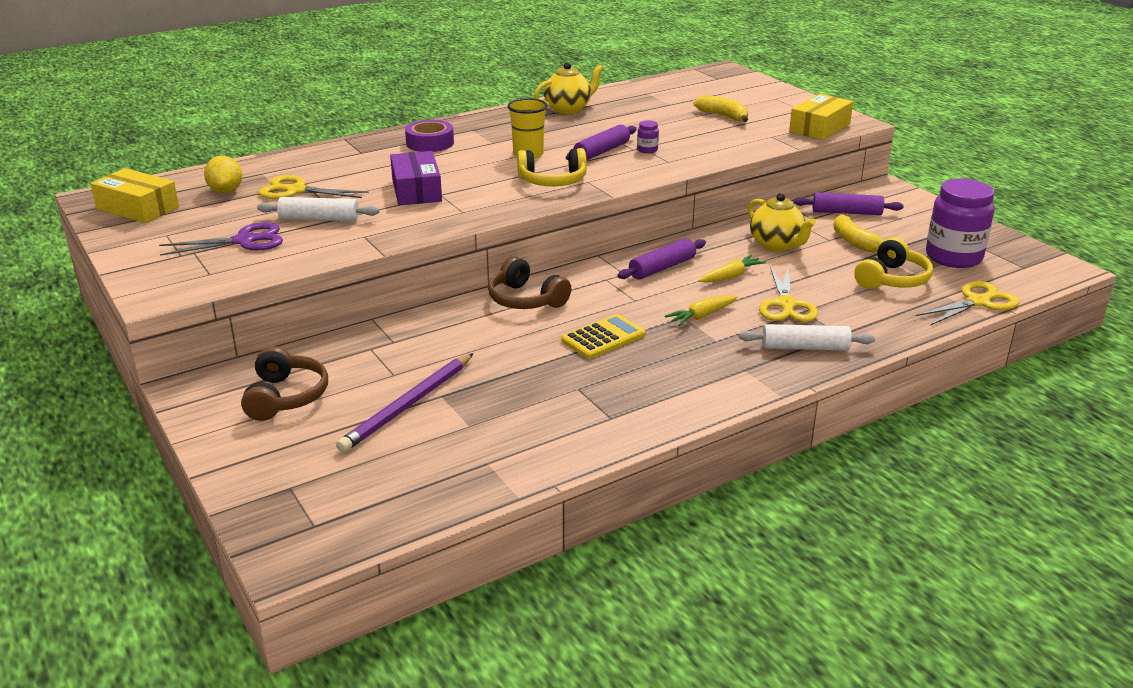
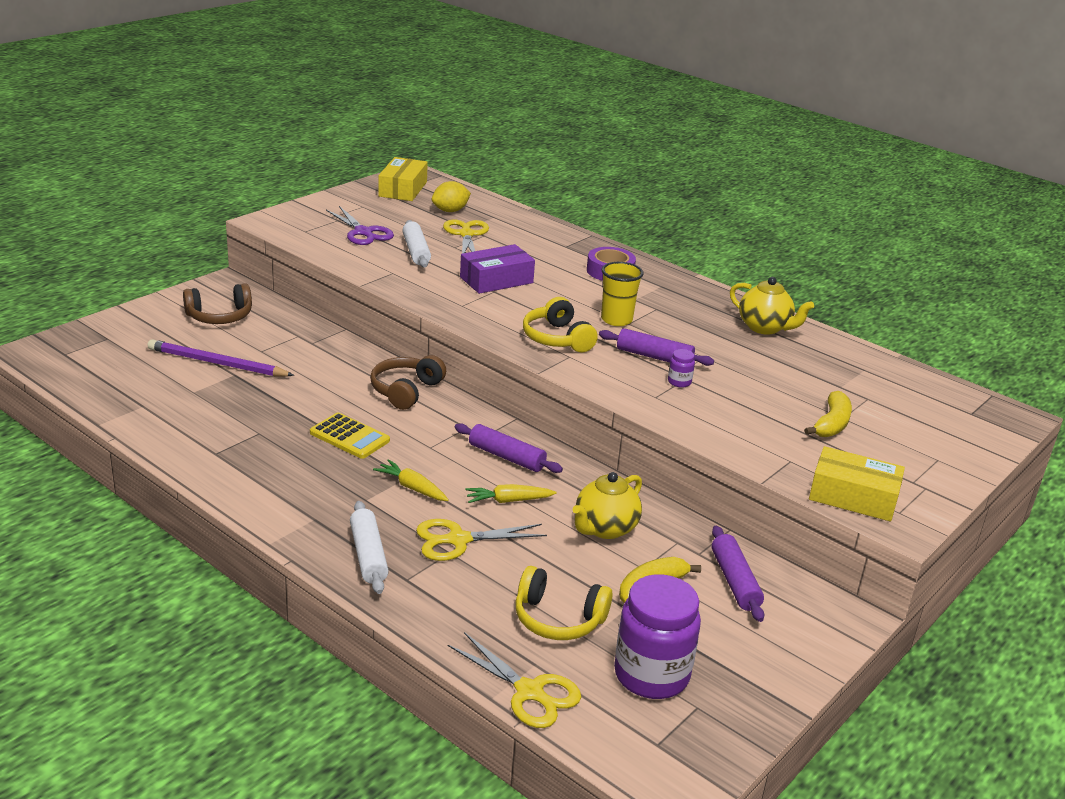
camera: 70 degrees right, 0 degrees up
yellow carrot [699,255,766,283] -> yellow carrot turned 135 degrees clockwise [465,484,557,503]

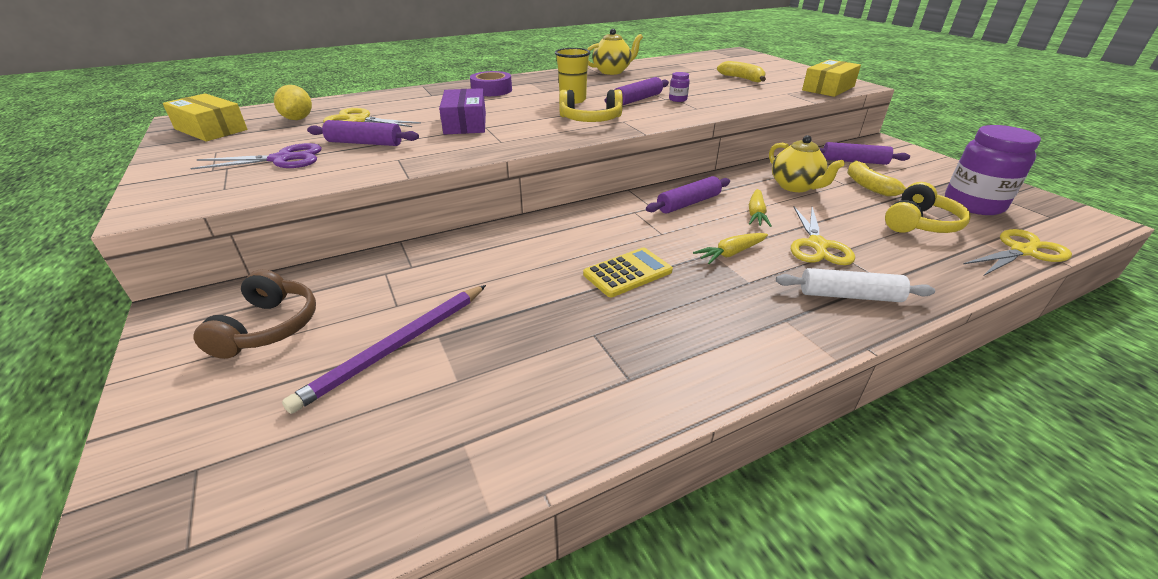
camera: 65 degrees left, 5 degrees up
brown headphones [370,355,446,410] -> none
white rolling pin [402,220,431,268] -> purple rolling pin [307,120,419,146]

